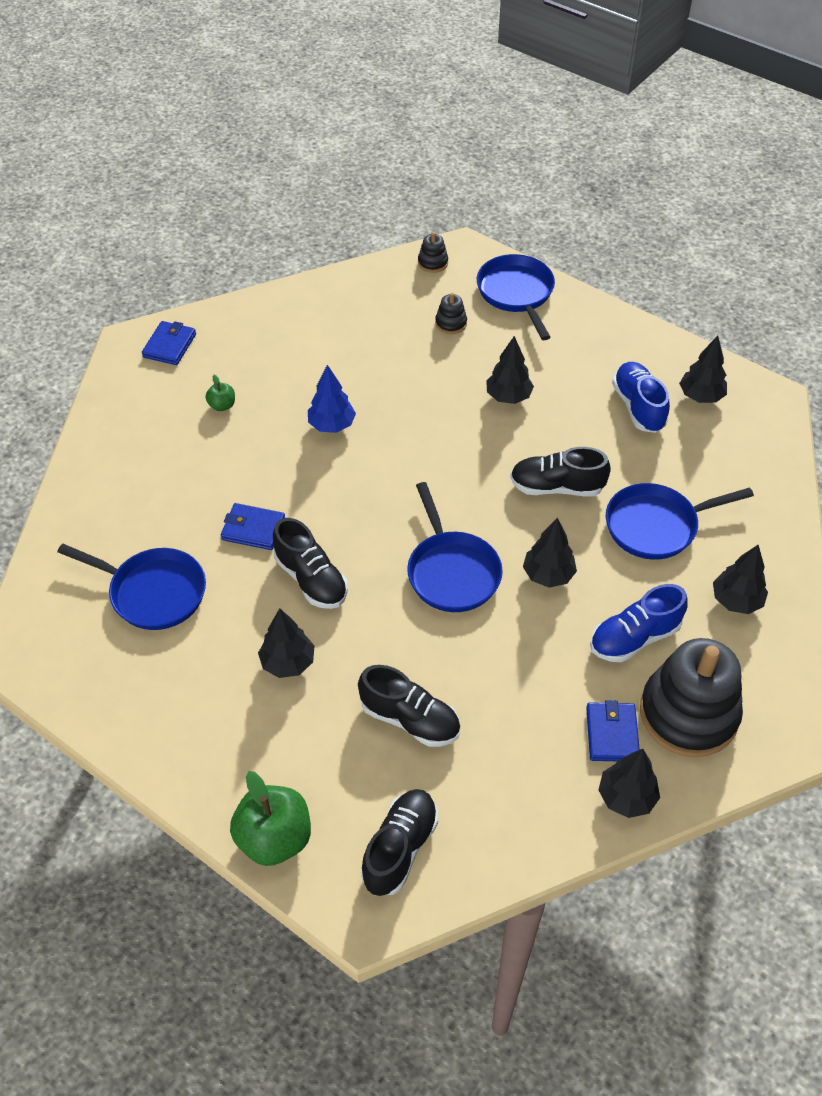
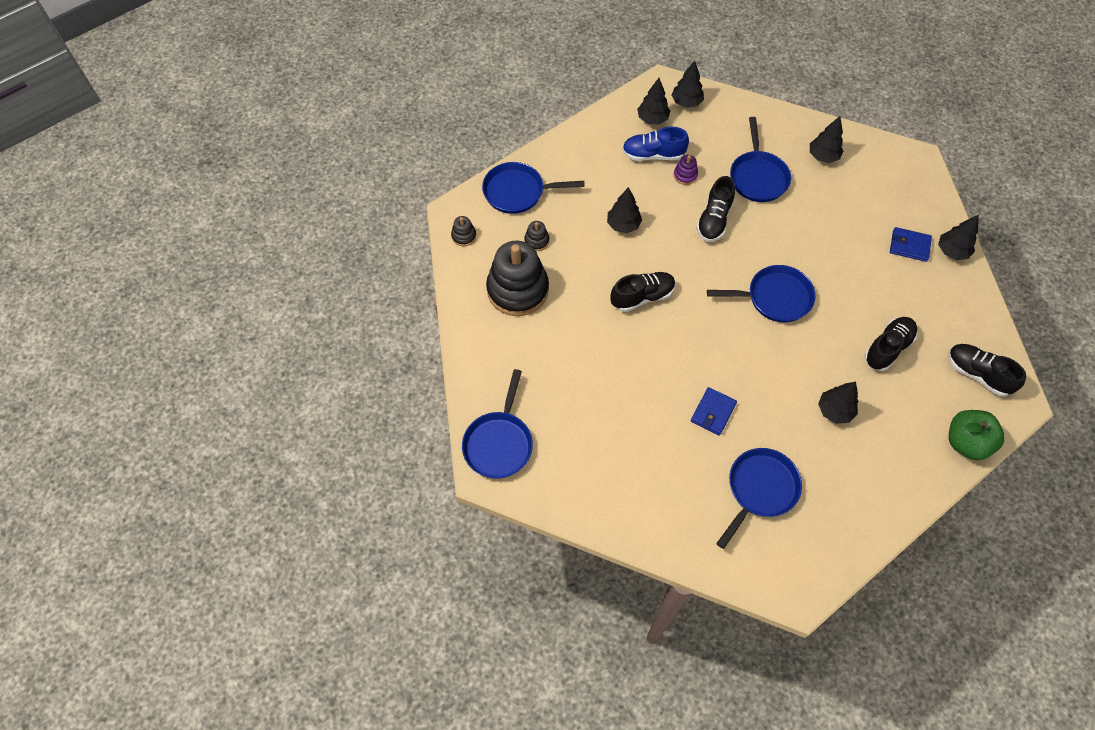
camera: 75 degrees left, 10 degrees up
blue wallet [142,321,196,365] -> blue pan [462,369,533,479]
green apple [205,375,235,411] -> none
black shoe [273,518,348,609] -> black shoe moved to [610,272,676,312]
blue tree [308,365,356,433] -> none
black tree [523,518,577,588] -> black tree moved to [672,60,704,108]
blue shoe [590,584,688,663] -> none
black stacking toy [640,638,743,757] -> black stacking toy moved to [486,241,549,316]
none -> purple stacking toy [674,155,698,185]

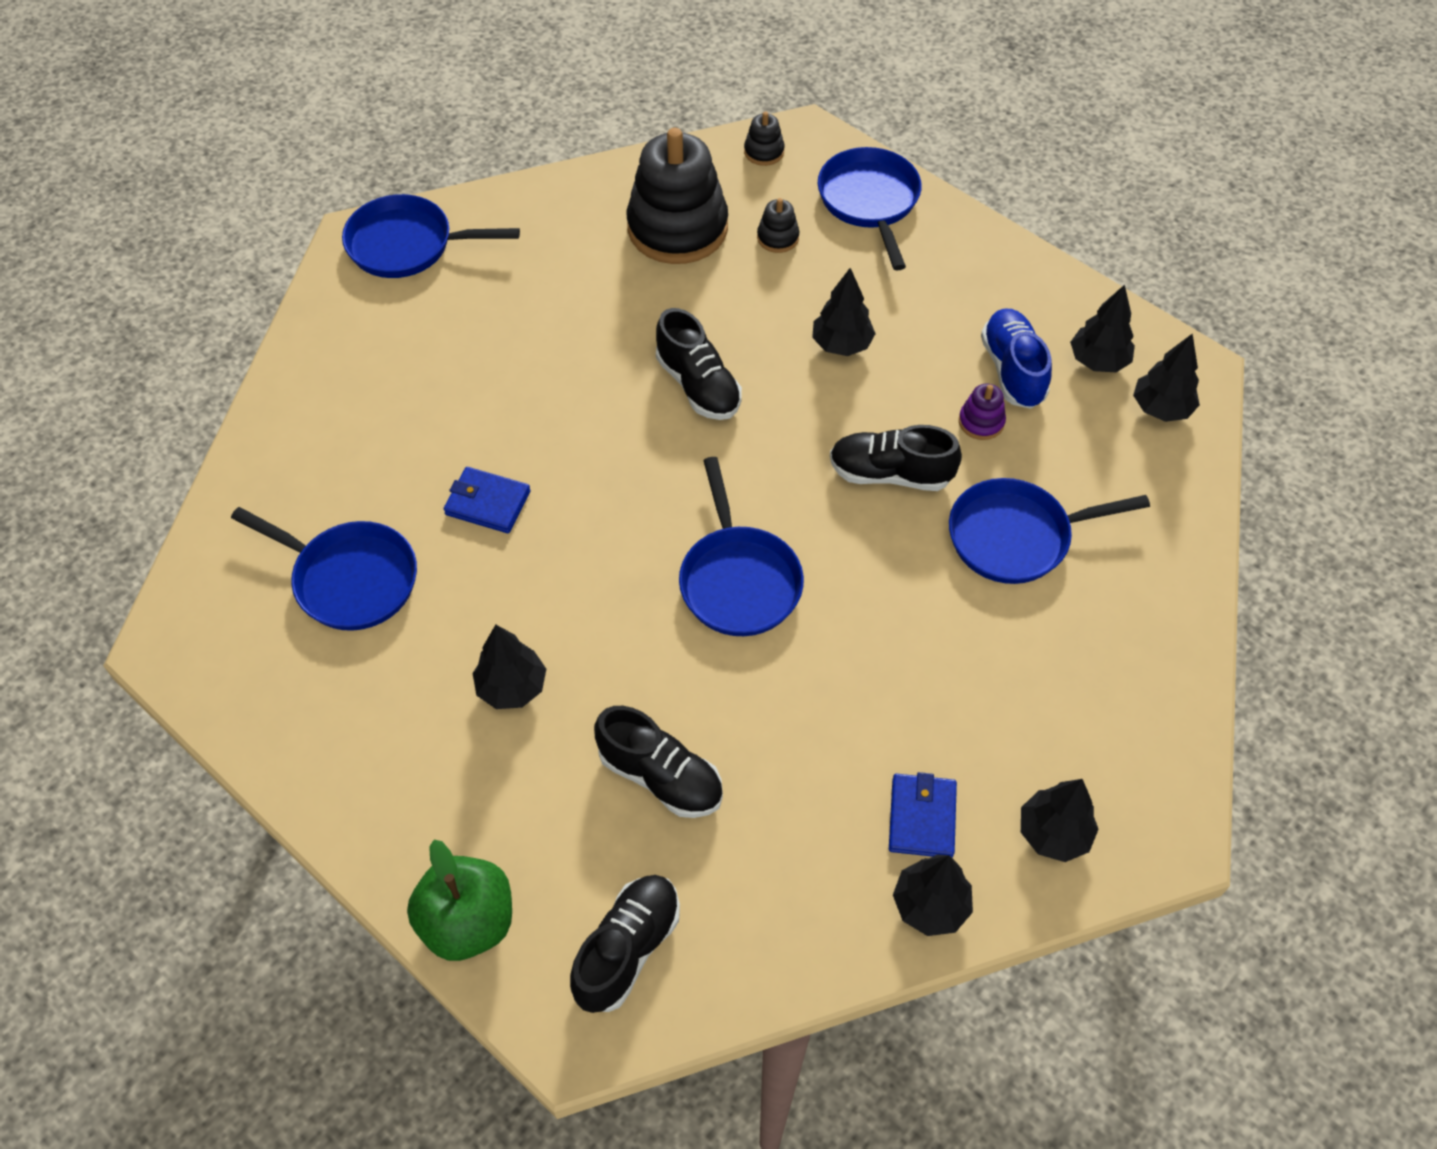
camera: 80 degrees right, 5 degrees down
black tree [810,116,844,163] -> black tree moved to [1021,779,1099,862]

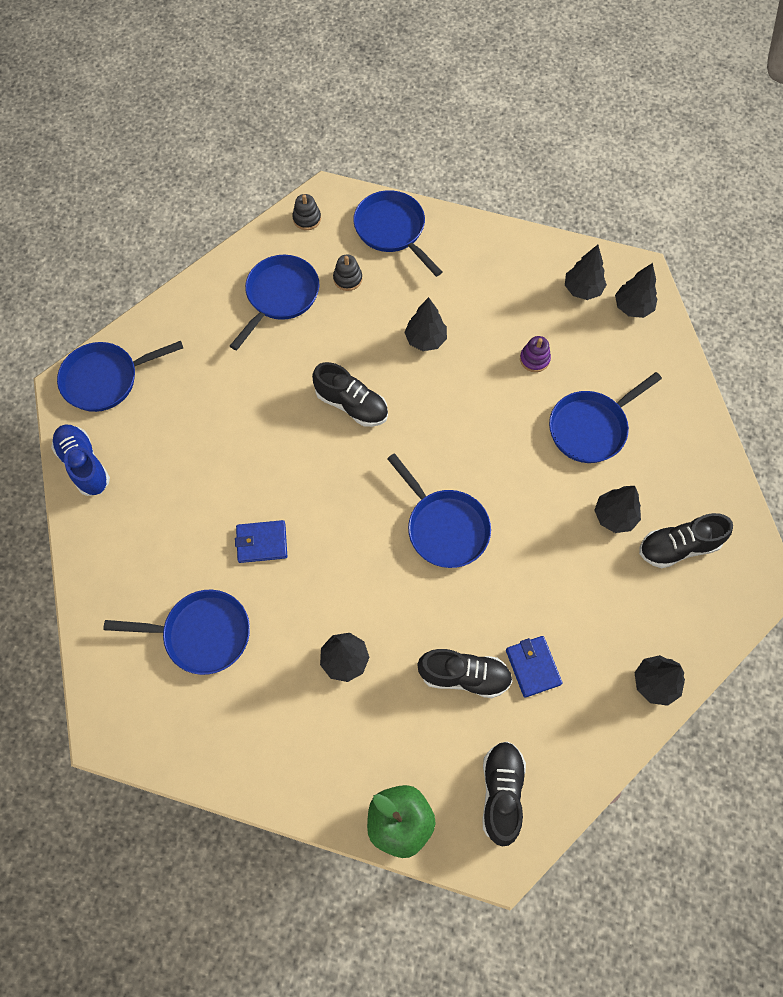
camera: 25 degrees left, 10 degrees up
black stacking toy [627,128,728,264] -> blue pan [230,255,319,350]
black shoe [830,425,962,491] -> black shoe moved to [639,513,733,568]
blue wallet [889,772,957,858] -> blue wallet moved to [506,636,563,698]
blue shoe [981,309,1052,409] -> blue shoe moved to [51,424,110,496]
black tree [1021,779,1099,862] -> black tree moved to [594,486,641,533]

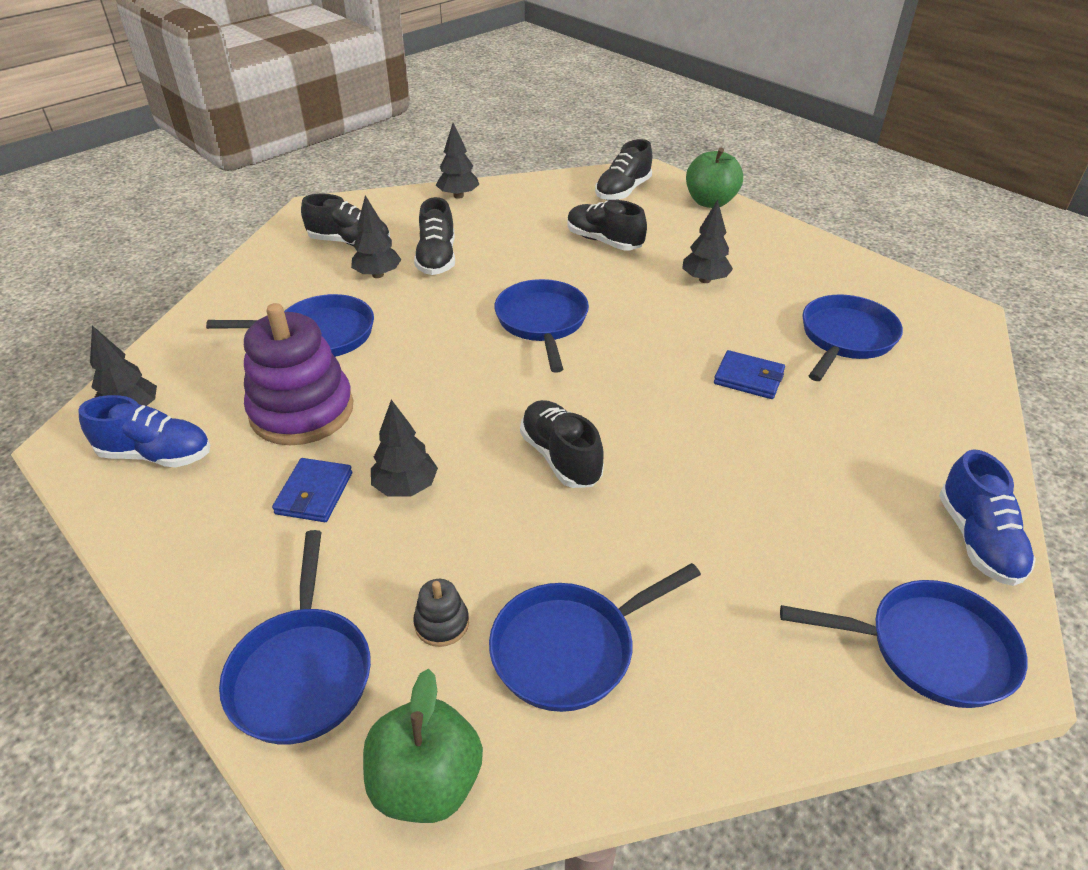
camera: 150 degrees left, 25 degrees down
blue pan [103,590,250,675] -> blue pan turned 90 degrees clockwise [802,295,903,381]
black stacking toy [292,194,321,230] -> green apple [363,669,483,823]
blue wallet [506,636,563,698] -> blue wallet moved to [272,458,352,522]
purple stacking toy [520,336,551,372] -> purple stacking toy [244,303,353,445], size x2.41
black tree [565,245,607,300] -> blue shoe [78,395,210,468]
none -> black shoe [414,197,455,275]

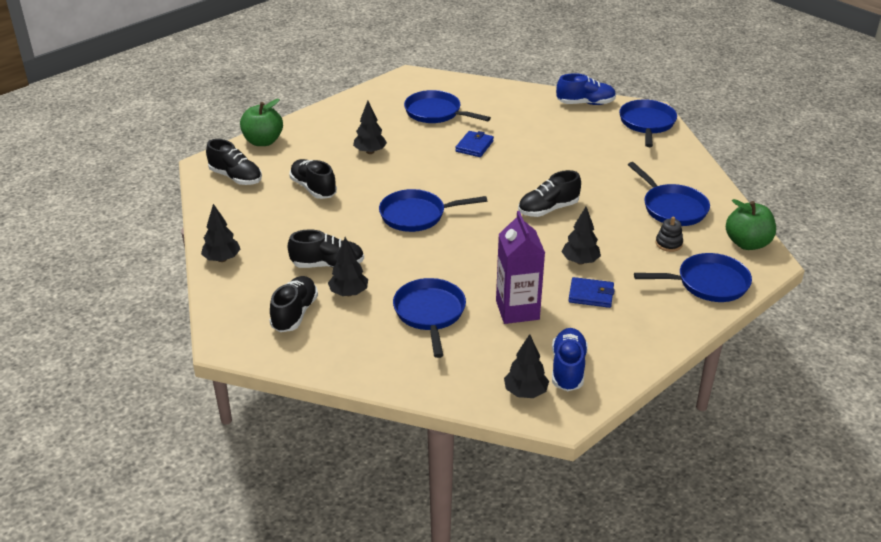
camera: 90 degrees left, 5 degrees down
purple stacking toy [244,303,353,445] -> purple carton [496,211,545,324]
black shoe [567,200,647,250] -> black shoe turned 105 degrees clockwise [289,159,337,199]

